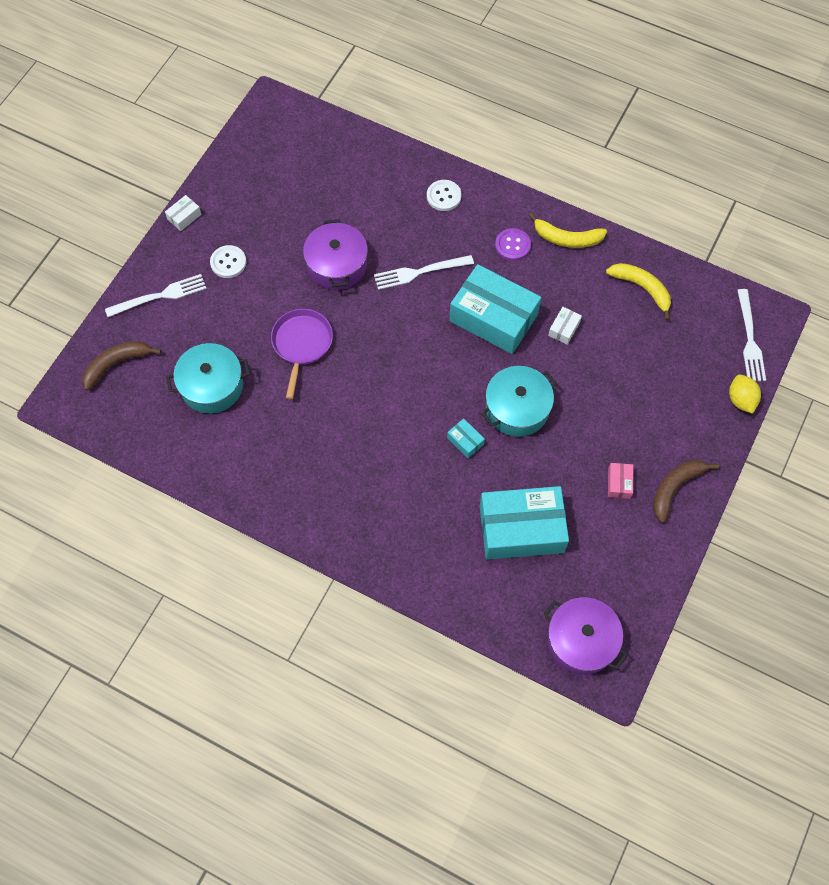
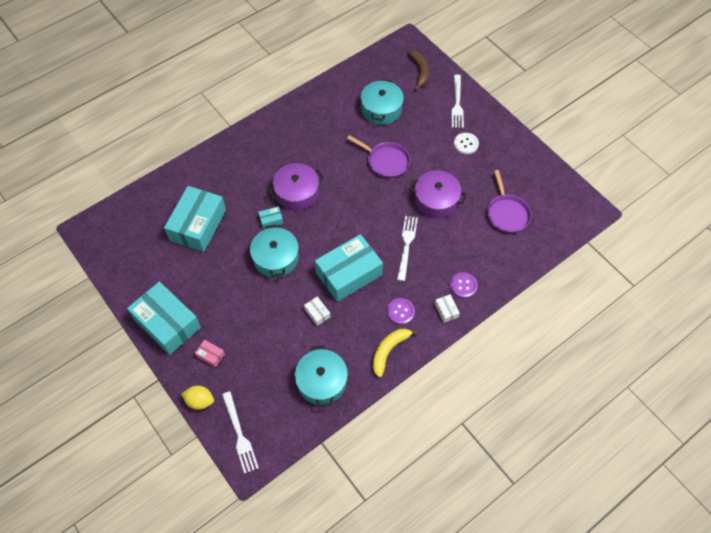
camera: 115 degrees right, 5 degrees down
white box [165,195,202,231] -> white box moved to [435,294,460,323]
white button [427,180,462,211] -> purple button [450,272,478,298]
purple pot [543,597,628,675] -> purple pot moved to [268,163,324,211]
yellow banana [606,263,671,321] -> turquoise pot [295,345,348,407]
pink box [608,463,633,499] -> pink box moved to [195,340,225,368]
brown banana [653,460,719,523] -> turquoise box [127,282,201,355]
white fork [737,289,766,381] -> white fork turned 135 degrees counterclockwise [222,391,259,474]
none -> purple pan [487,170,531,233]

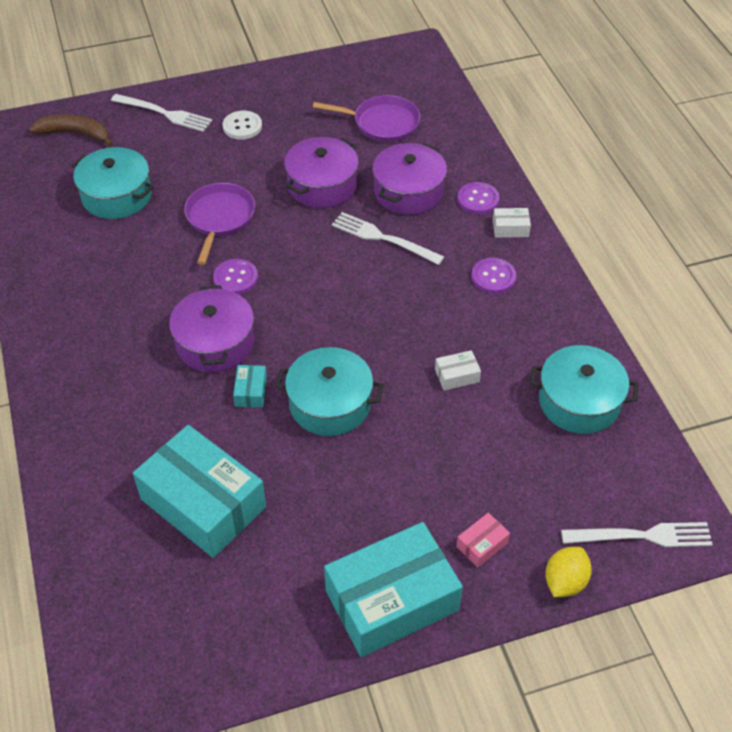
camera: 70 degrees left, 10 degrees down
turquoise box [315,234,383,302] -> none
purple pan [347,135,410,178] -> purple pan turned 45 degrees counterclockwise [184,183,255,265]
yellow banana [373,329,419,378] -> none
none -> purple button [213,259,258,295]
none -> purple pot [372,143,447,215]

